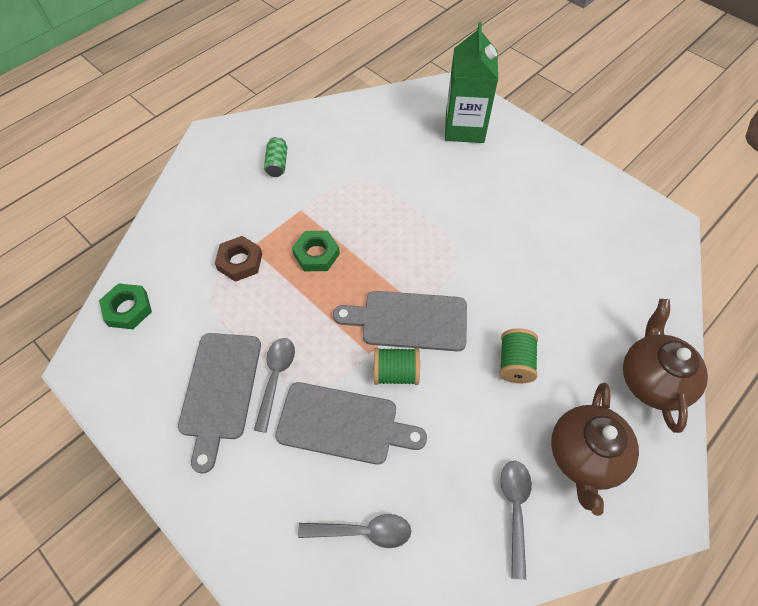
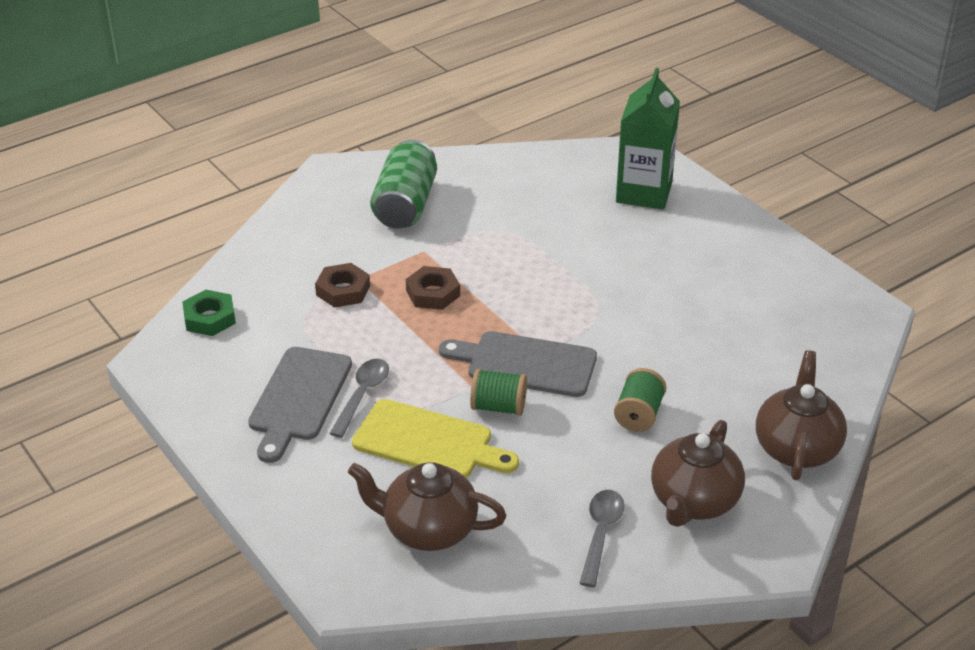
camera: 10 degrees right, 20 degrees down
green can [264,137,287,177] -> green can [370,140,437,229], size x2.07
grey cutting board [275,382,427,465] -> yellow cutting board [352,399,519,478]
green nut [292,231,340,271] -> brown nut [406,266,460,310]
grey spoon [298,514,411,548] -> brown teapot [348,462,506,551]

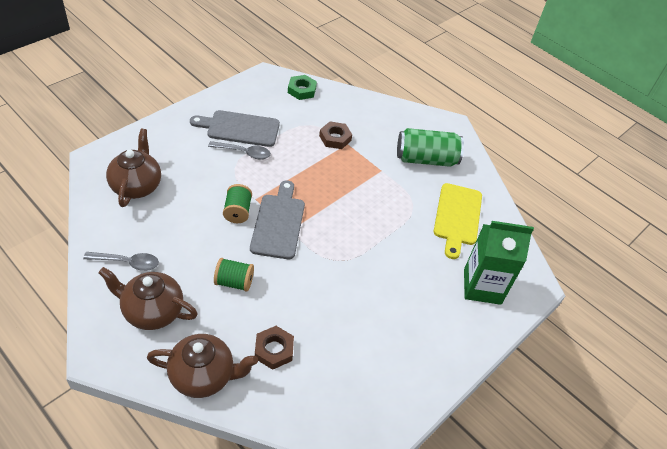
camera: 75 degrees right, 10 degrees up
yellow cutting board [352,399,519,478] -> yellow cutting board moved to [434,183,482,259]
brown nut [406,266,460,310] -> brown nut moved to [255,326,294,370]

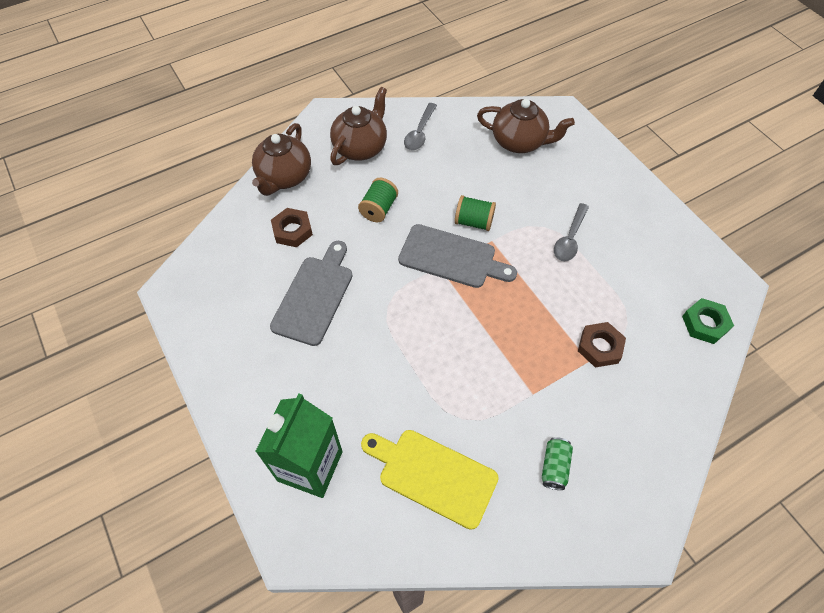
camera: 110 degrees right, 10 degrees up
grey cutting board [190,110,280,147] -> grey cutting board moved to [270,241,353,346]
green can [397,128,464,167] -> green can [542,437,573,490], size x0.48

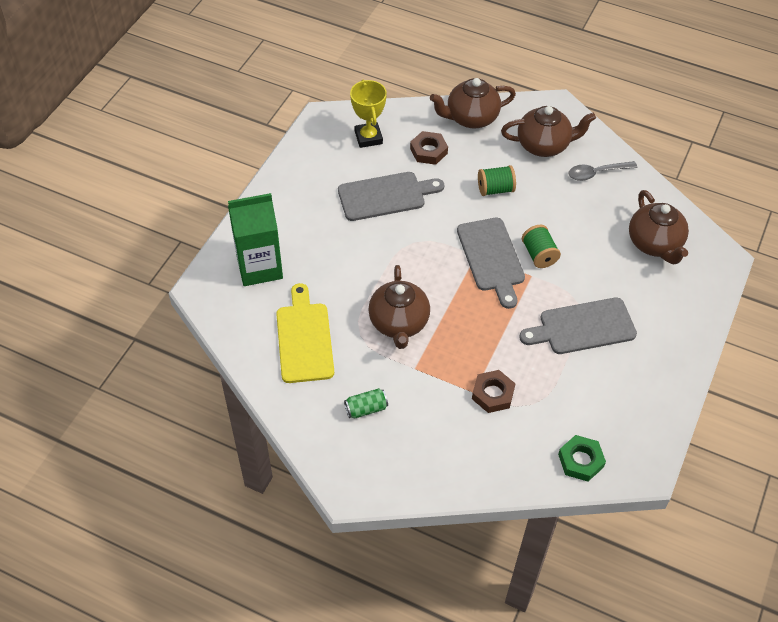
camera: 55 degrees right, 5 degrees down
grey spoon [554,203,589,261] -> grey cutting board [519,298,637,354]
none -> yellow trophy [350,79,387,148]
none -> brown teapot [368,265,430,349]

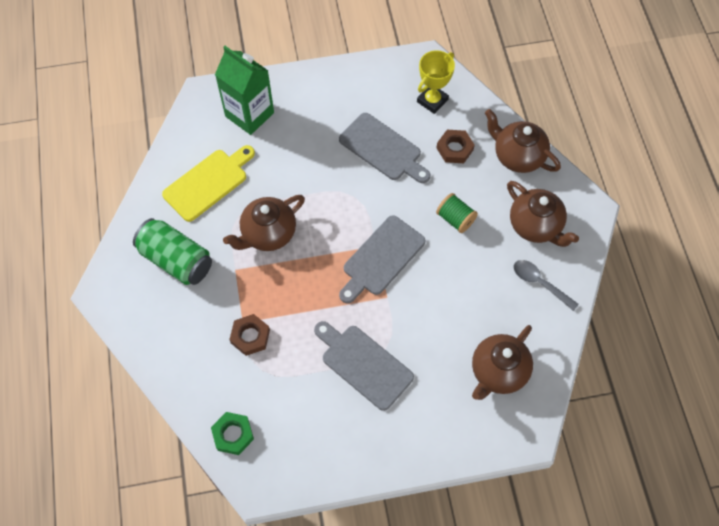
camera: 55 degrees right, 10 degrees up
green can [344,388,388,418] -> green can [133,218,212,285], size x2.07
green spool [522,225,561,268] -> none

